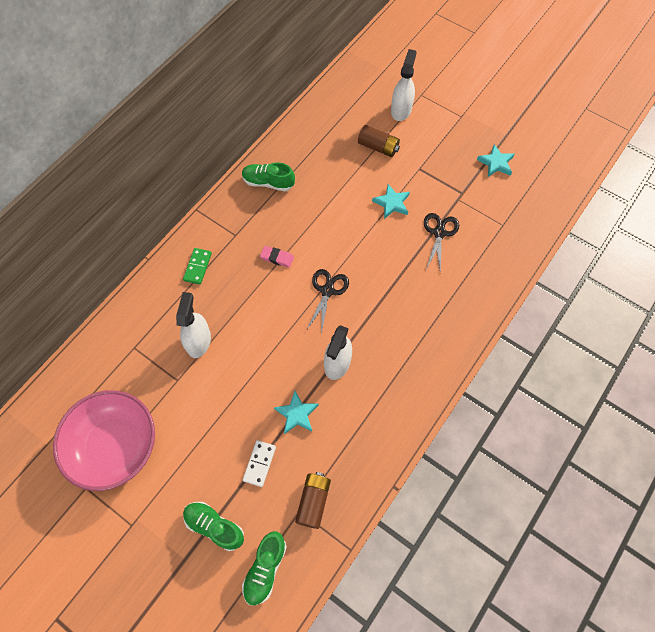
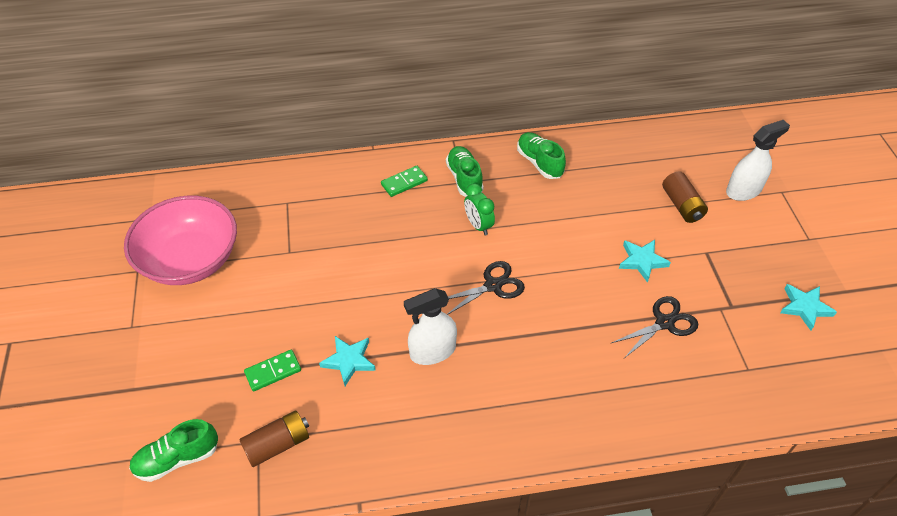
camera: 45 degrees right, 15 degrees down
white spray bottle [176,292,211,358] -> none
green shoe [183,502,244,551] -> green shoe moved to [446,146,484,197]
white domino [243,440,276,487] -> green domino [244,350,301,391]
pink eraser [260,246,294,268] -> green clock [464,183,495,235]

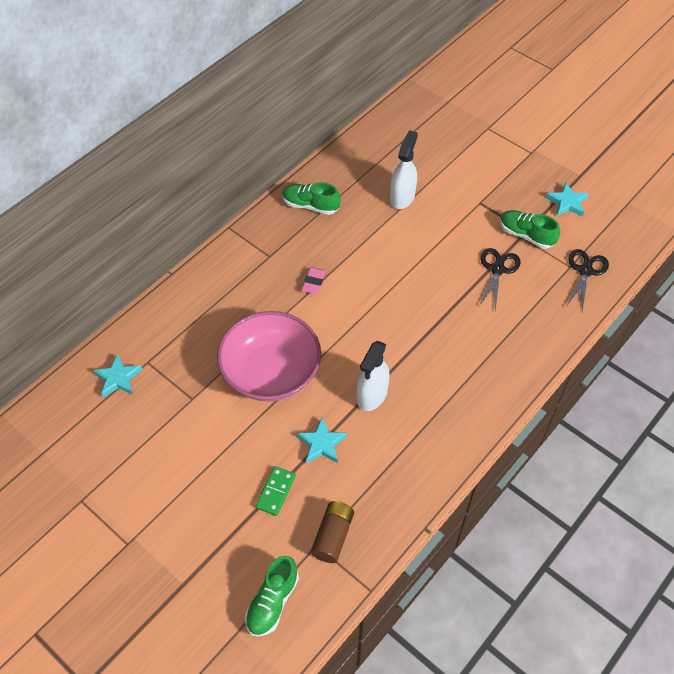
camera: 40 degrees left, 5 degrees up
pink bowl [124,196,237,285] -> pink bowl moved to [217,311,321,402]
green domino [381,166,428,197] -> none
green shoe [446,146,484,197] -> green shoe moved to [500,210,560,249]
black scissors [447,261,525,315] -> black scissors moved to [567,249,609,312]
green clock [464,183,495,235] -> pink eraser [302,267,326,294]
turquoise star [619,240,671,283] -> turquoise star moved to [93,353,143,397]
brown battery [662,171,708,223] -> none
white spray bottle [726,120,790,201] -> white spray bottle moved to [390,130,418,209]

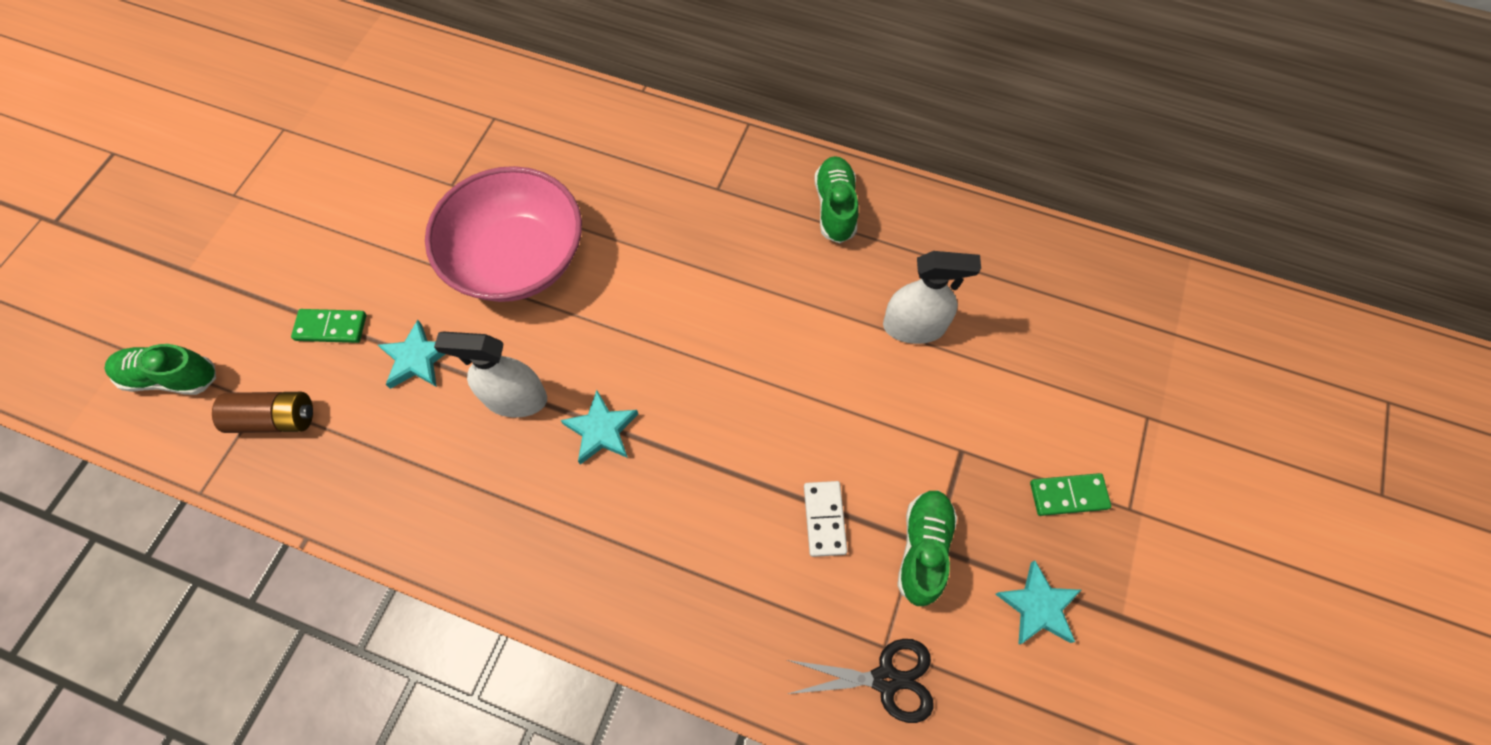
camera: 70 degrees right, 10 degrees up
turquoise star [93,353,143,397] -> turquoise star moved to [560,390,638,465]
pink eraser [302,267,326,294] -> none
black scissors [479,248,521,311] -> white domino [804,481,847,557]
none -> green domino [1030,473,1111,516]

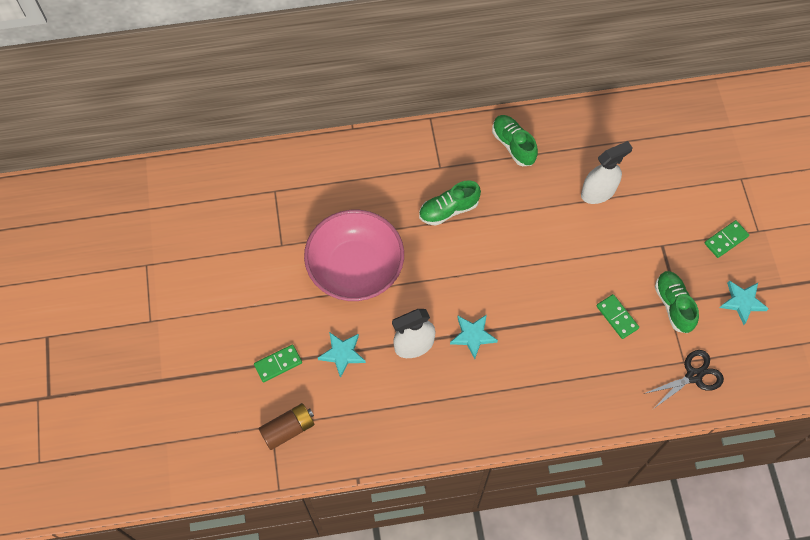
camera: 30 degrees left, 0 degrees up
green shoe [104,344,216,395] -> green shoe moved to [419,180,481,226]
white domino [804,481,847,557] -> green domino [597,294,639,339]

